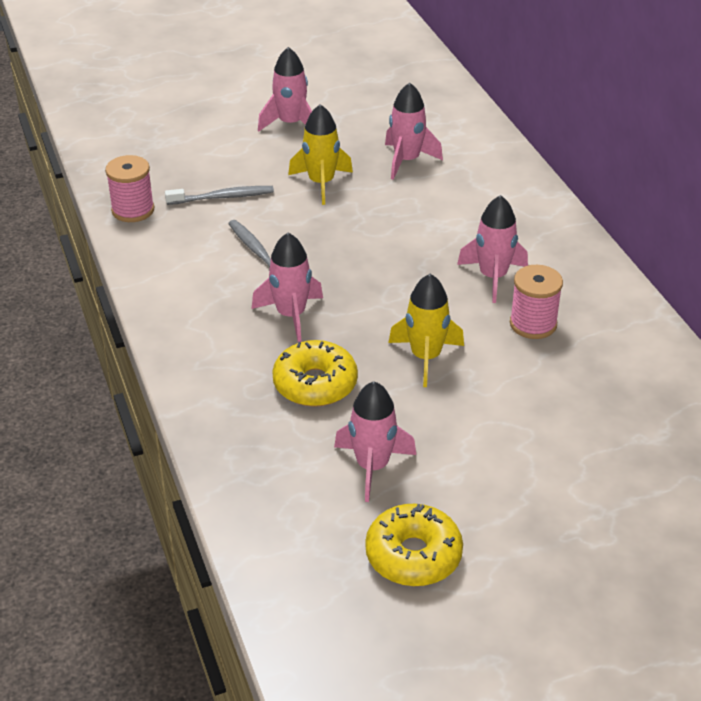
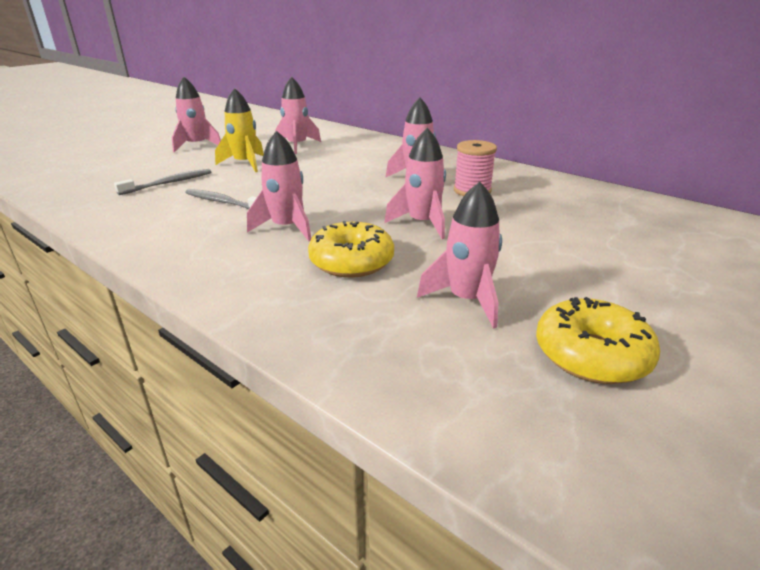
camera: 30 degrees left, 10 degrees down
pink spool [105,155,154,222] -> none
yellow rocket [388,274,464,387] -> pink rocket [384,128,446,239]

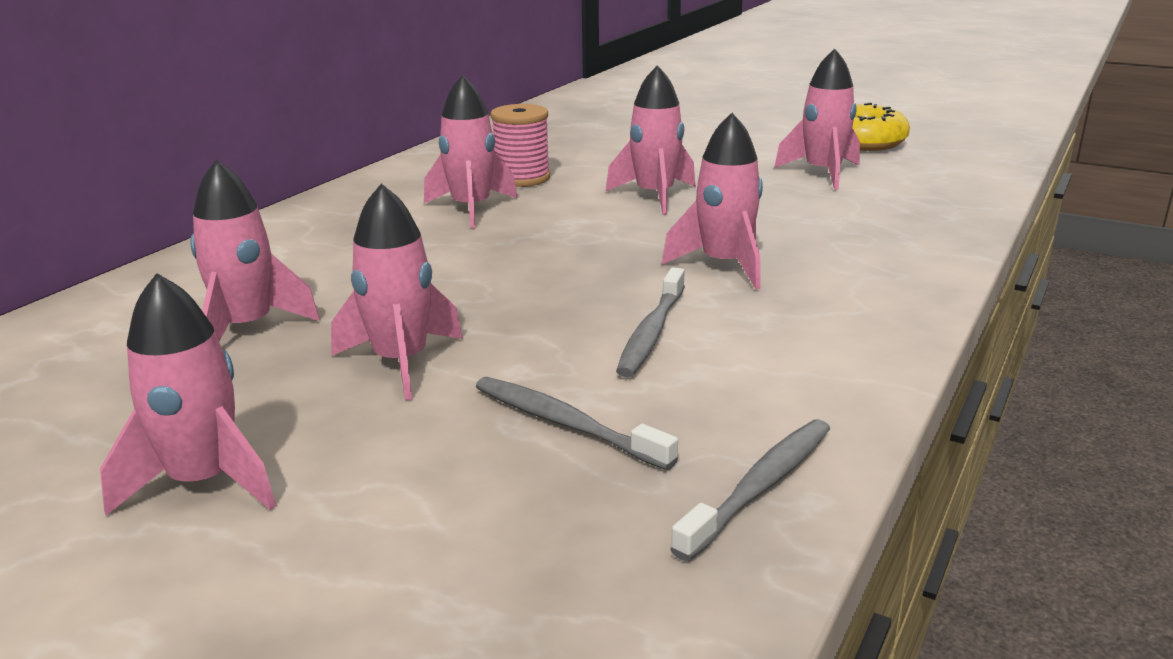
camera: 100 degrees left, 5 degrees down
yellow rocket [215,88,264,172] -> pink rocket [331,183,463,400]
yellow donut [308,221,394,278] -> none
none -> grey toothbrush [670,419,830,561]

